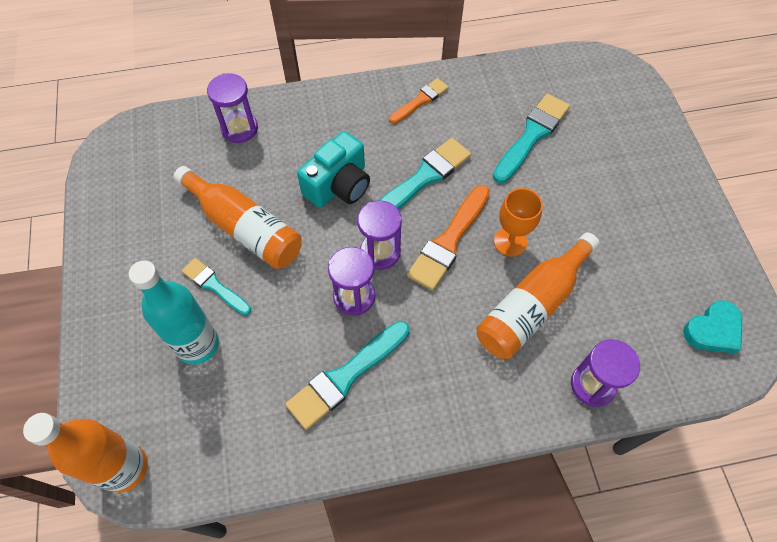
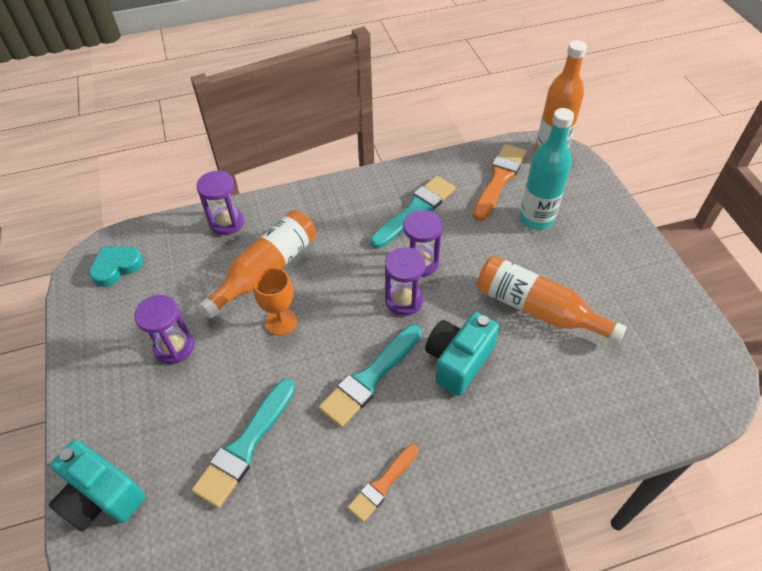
camera: 175 degrees right, 10 degrees down
turquoise brush [182,258,251,315] -> none
purple hourglass [207,73,258,143] -> purple hourglass moved to [134,295,194,364]
orange brush [407,185,490,291] -> orange brush moved to [473,144,527,221]
none -> turquoise camera [49,440,145,532]

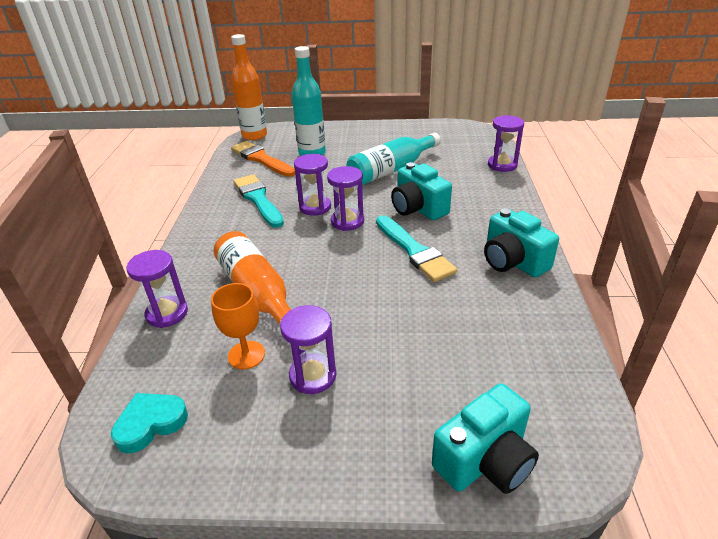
camera: 70 degrees left, 15 degrees down
turquoise heart [89,247,143,287] -> turquoise heart turned 75 degrees clockwise [111,393,188,453]
turquoise brush [191,379,295,508] -> none
orange goblet [253,267,297,336] -> orange goblet moved to [211,283,265,369]
orange brush [348,444,419,522] -> turquoise camera [484,209,559,278]
orange bottle [477,256,627,344] -> turquoise bottle [346,133,441,185]
none -> purple hourglass [488,115,524,172]

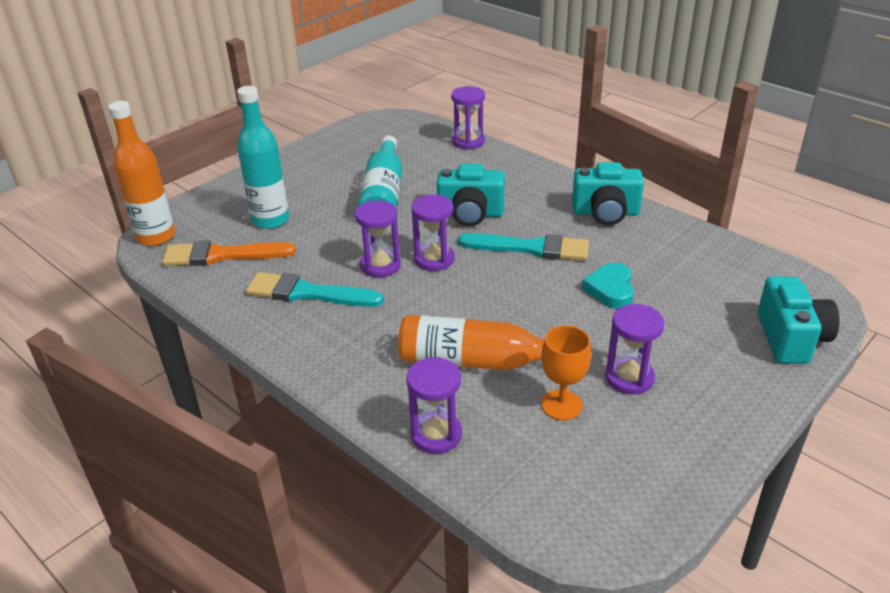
camera: 50 degrees left, 0 degrees up
turquoise heart [111,393,188,453] -> turquoise heart moved to [582,262,634,309]

